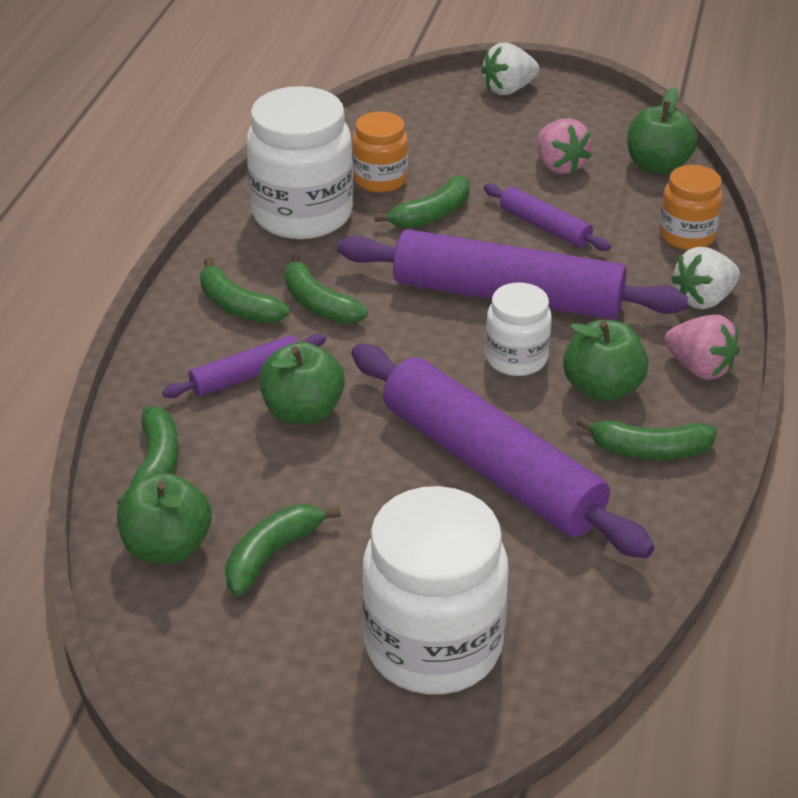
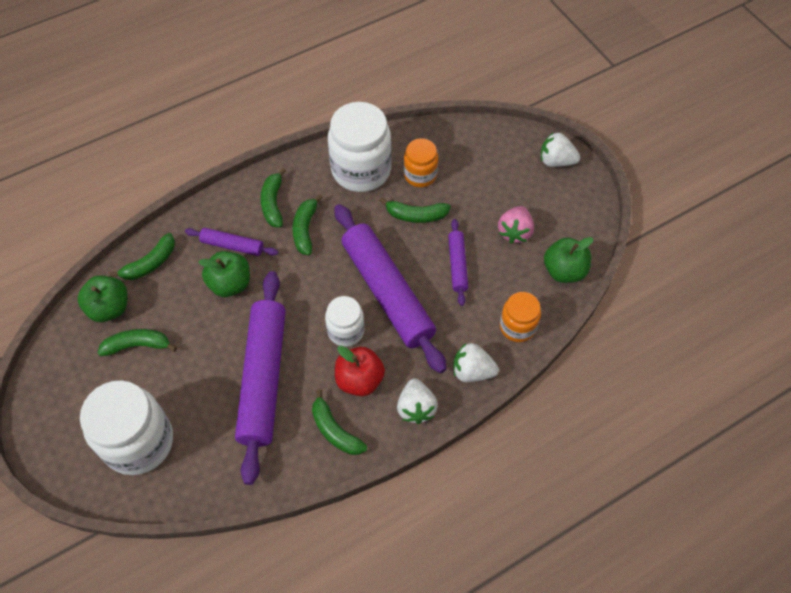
camera: 45 degrees right, 20 degrees up
green apple [563,320,649,402] -> red apple [335,346,385,396]
pink strawberry [664,315,740,380] -> white strawberry [397,378,438,424]

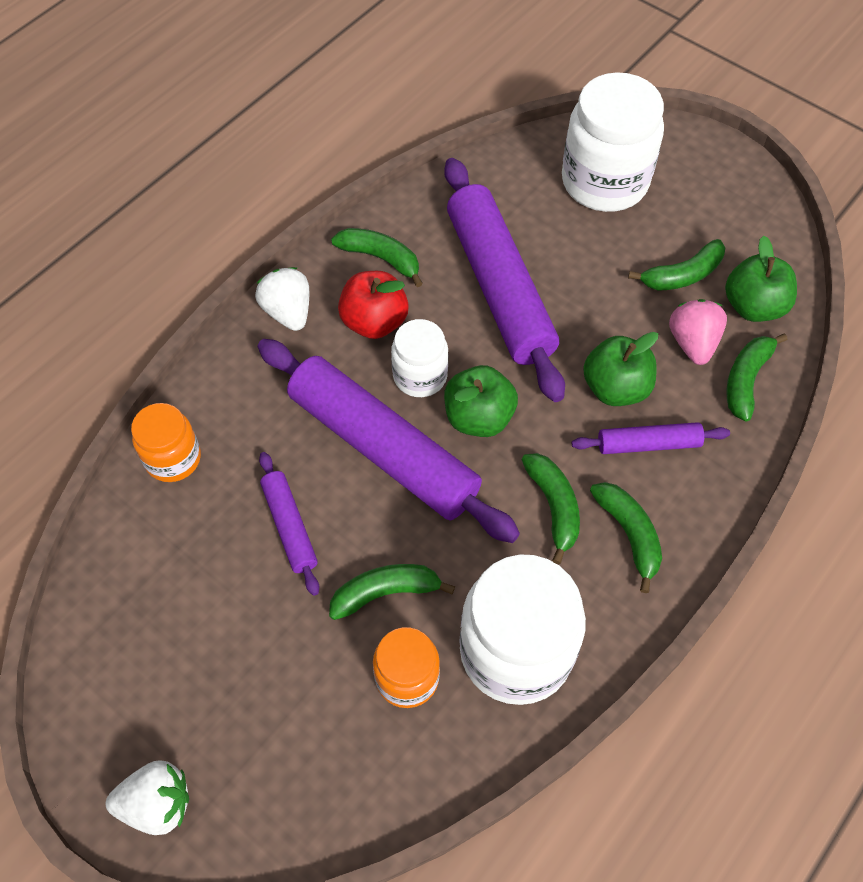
camera: 160 degrees right, 0 degrees up
white strawberry [453,343,499,382] -> none
pink strawberry [498,206,534,244] -> pink strawberry moved to [669,299,727,365]
green apple [544,237,594,283] -> green apple moved to [444,365,518,437]

